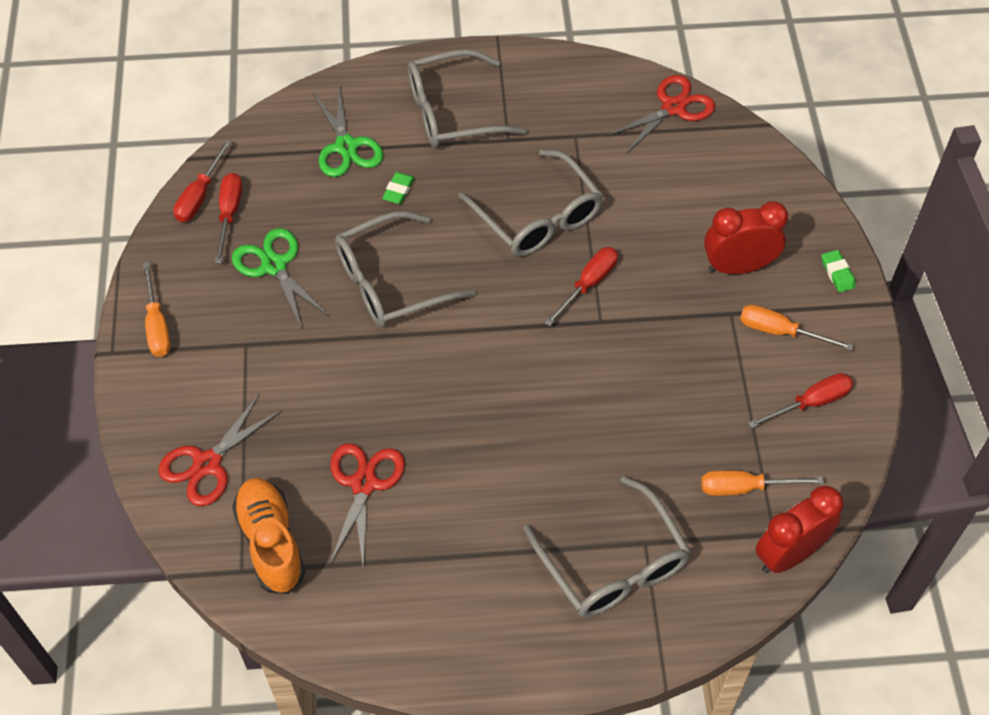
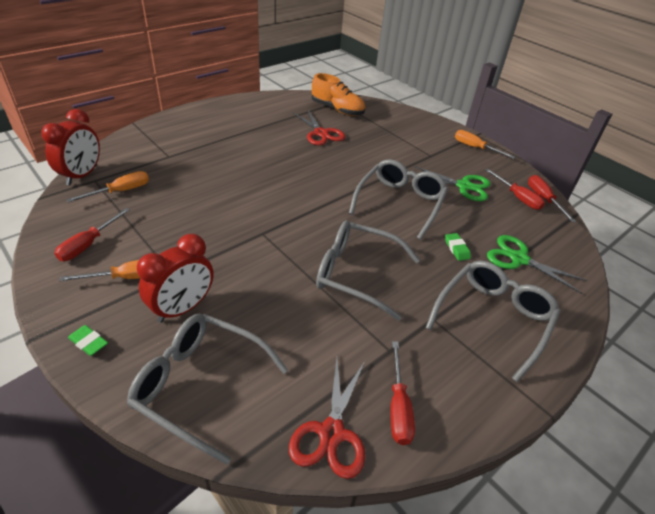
camera: 140 degrees right, 15 degrees down
red scissors [158,393,283,506] -> none
grey glasses [523,476,691,618] -> grey glasses moved to [127,314,288,465]
red screwdriver [544,247,618,326] -> red screwdriver moved to [390,341,415,445]

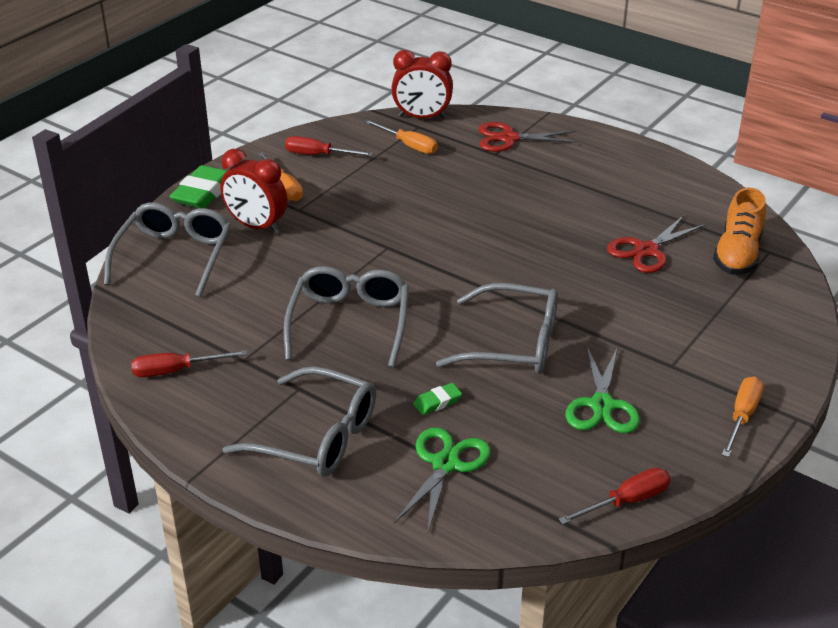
camera: 80 degrees right, 5 degrees down
green eraser [68,325,108,356] -> green eraser [170,165,227,208], size x2.01
red scissors [289,357,365,479] -> red scissors moved to [479,122,578,152]
red screwdriver [485,169,545,210] -> none

